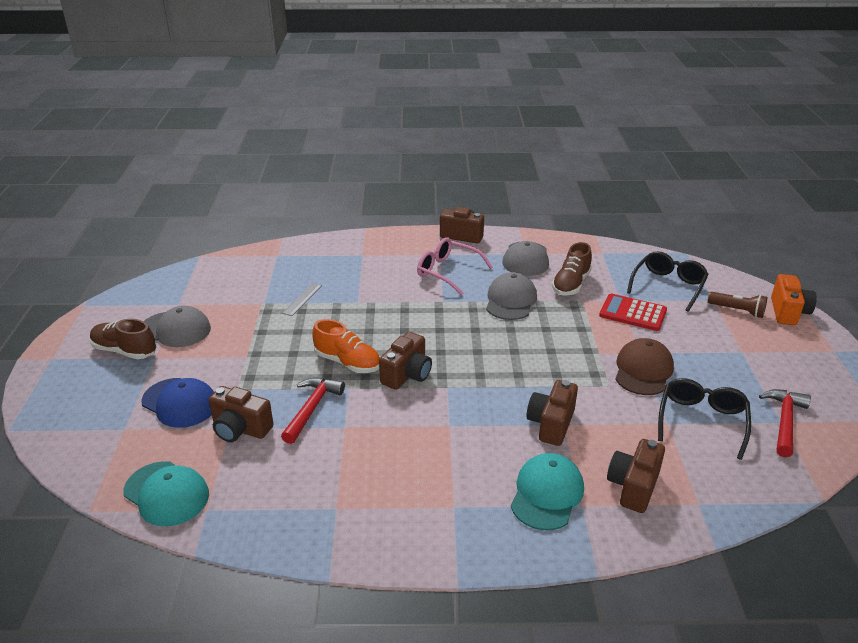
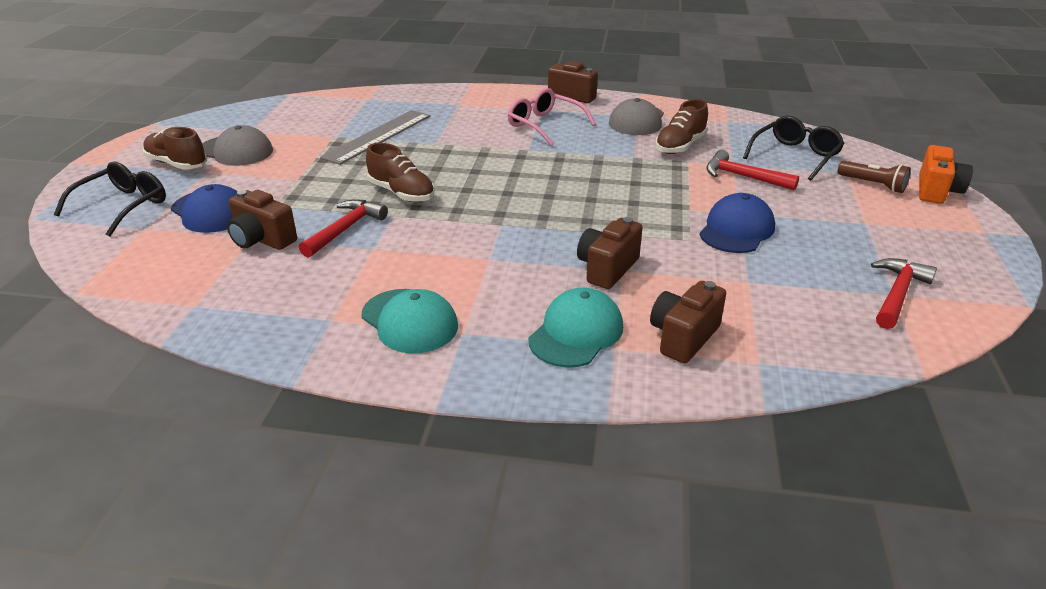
camera: 10 degrees right, 0 degrees up
turquoise cap [123,461,209,526] -> turquoise cap moved to [362,289,458,353]
grey ruler [282,283,322,316] -> grey ruler [320,110,430,165], size x2.10
orange shoe [312,319,380,373] -> brown shoe [366,143,435,202]
brown camera [379,332,432,390] -> none
grey cap [486,272,537,320] -> none
red calculator [599,294,667,331] -> red hammer [706,150,799,191]
brown cap [615,338,674,395] -> blue cap [699,193,775,253]
black glasses [658,378,751,460] -> black glasses moved to [54,161,166,237]

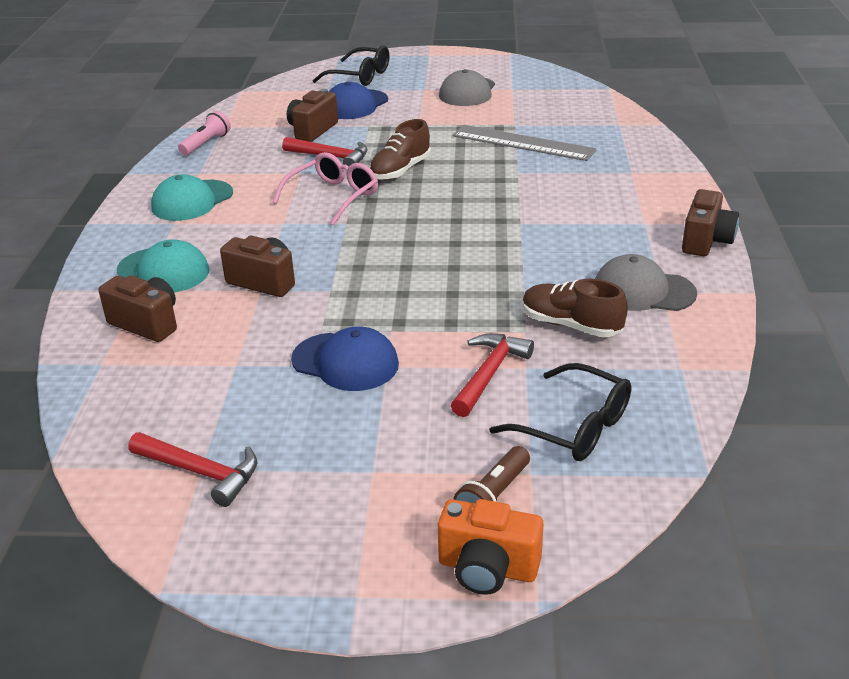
camera: 85 degrees right, 0 degrees up
brown shoe [143,127,207,170] -> none
pink glasses [507,88,596,146] -> pink glasses moved to [272,152,378,226]
none -> pink flashlight [178,111,231,155]

